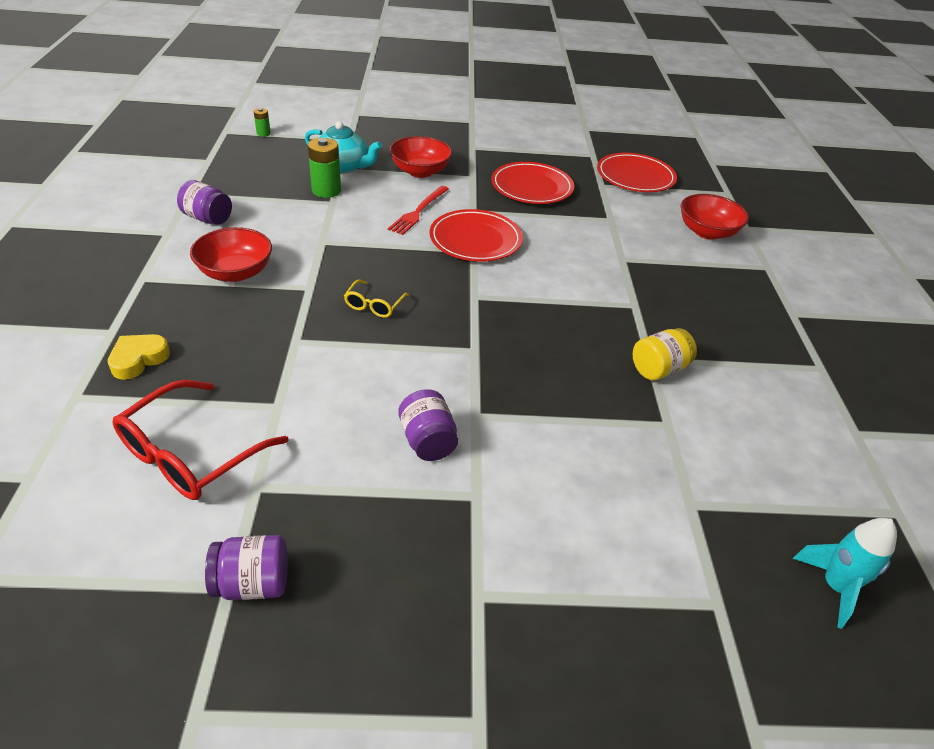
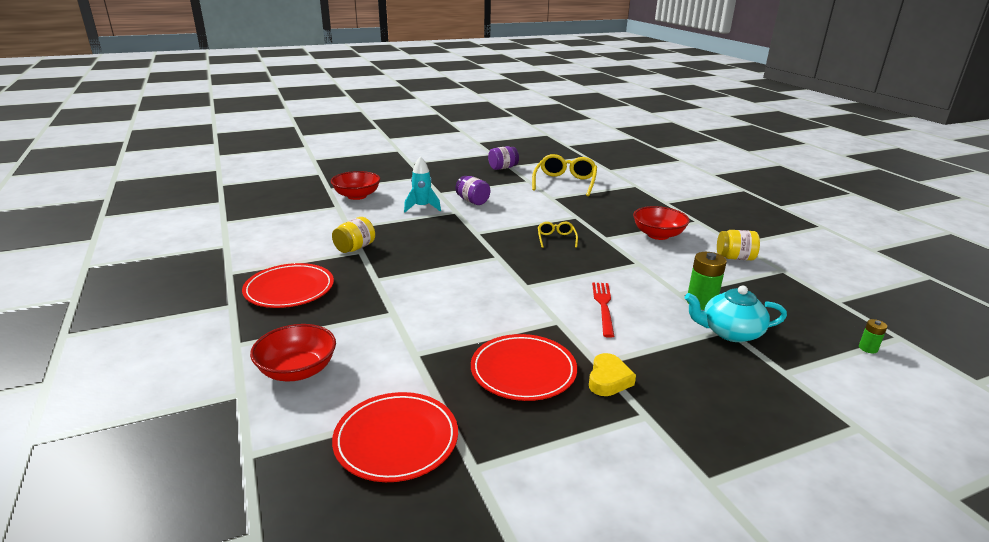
camera: 160 degrees right, 15 degrees down
yellow heart [108,334,170,380] -> yellow heart moved to [589,353,636,396]
red glasses [112,380,289,500] -> yellow glasses [532,154,597,196]
purple jar [177,180,232,225] -> yellow jar [717,230,760,260]
red bowl [389,136,452,178] -> red bowl moved to [331,171,380,200]
red plate [429,209,523,262] -> red plate moved to [242,263,334,308]
turquoise rocket [793,518,897,629] -> turquoise rocket moved to [404,156,441,212]

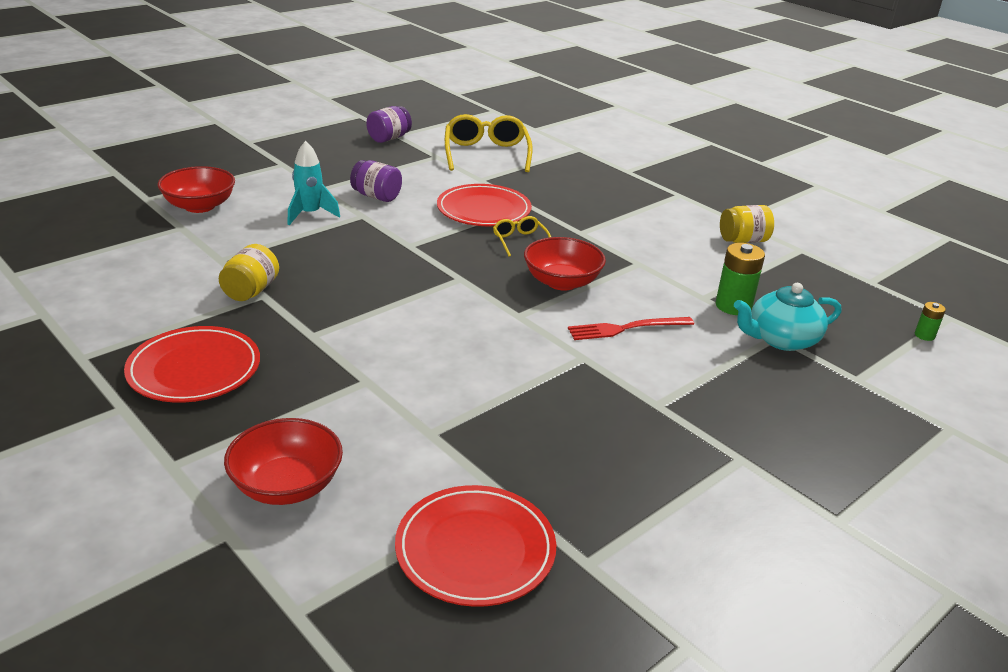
camera: 20 degrees left, 5 degrees up
red plate [471,334,577,401] -> red plate moved to [437,184,532,226]
yellow heart [589,353,636,396] -> none
red fork [592,282,614,338] -> red fork turned 90 degrees counterclockwise [568,317,694,340]
red bowl [633,206,690,240] -> red bowl moved to [524,237,606,291]

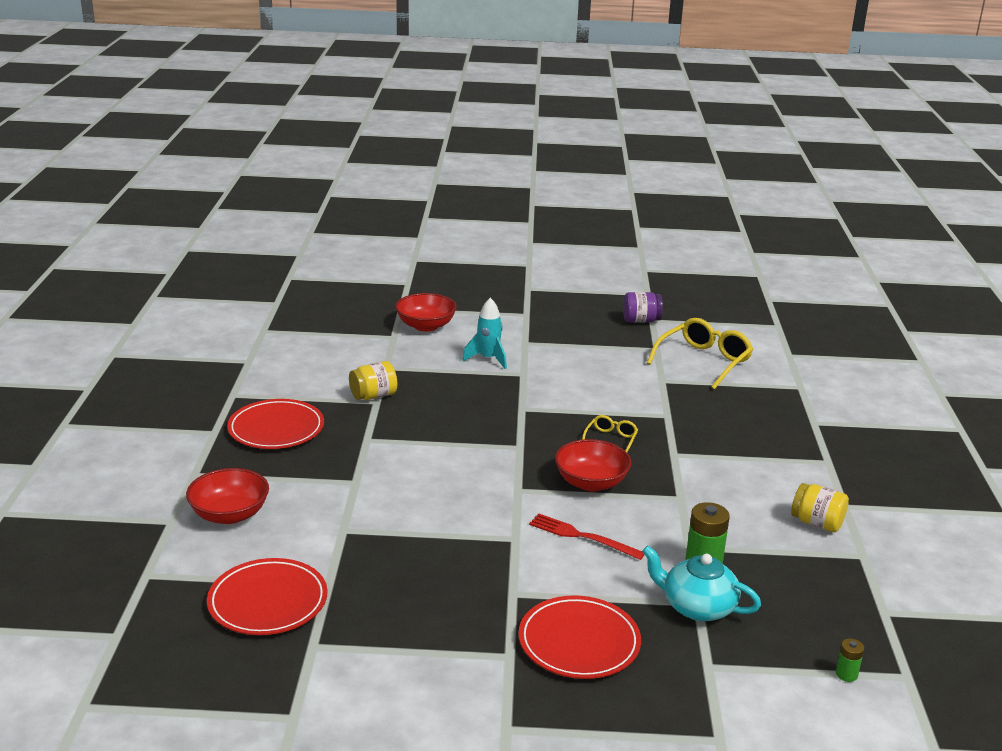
camera: 45 degrees right, 5 degrees down
purple jar [350,160,402,202] -> none
red plate [437,184,532,226] -> red plate moved to [518,595,641,679]

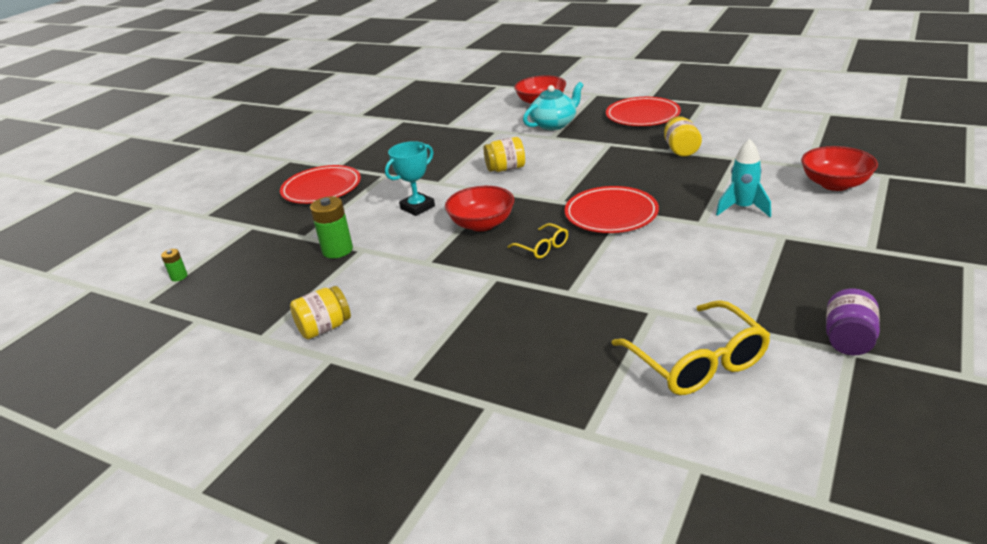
camera: 120 degrees right, 5 degrees up
red plate [207,558,327,635] -> red plate moved to [564,186,659,233]
red fork [529,514,645,560] -> turquoise trophy [385,141,435,216]
turquoise teapot [642,545,761,621] -> turquoise teapot moved to [523,82,583,130]
none -> yellow jar [484,137,525,172]

